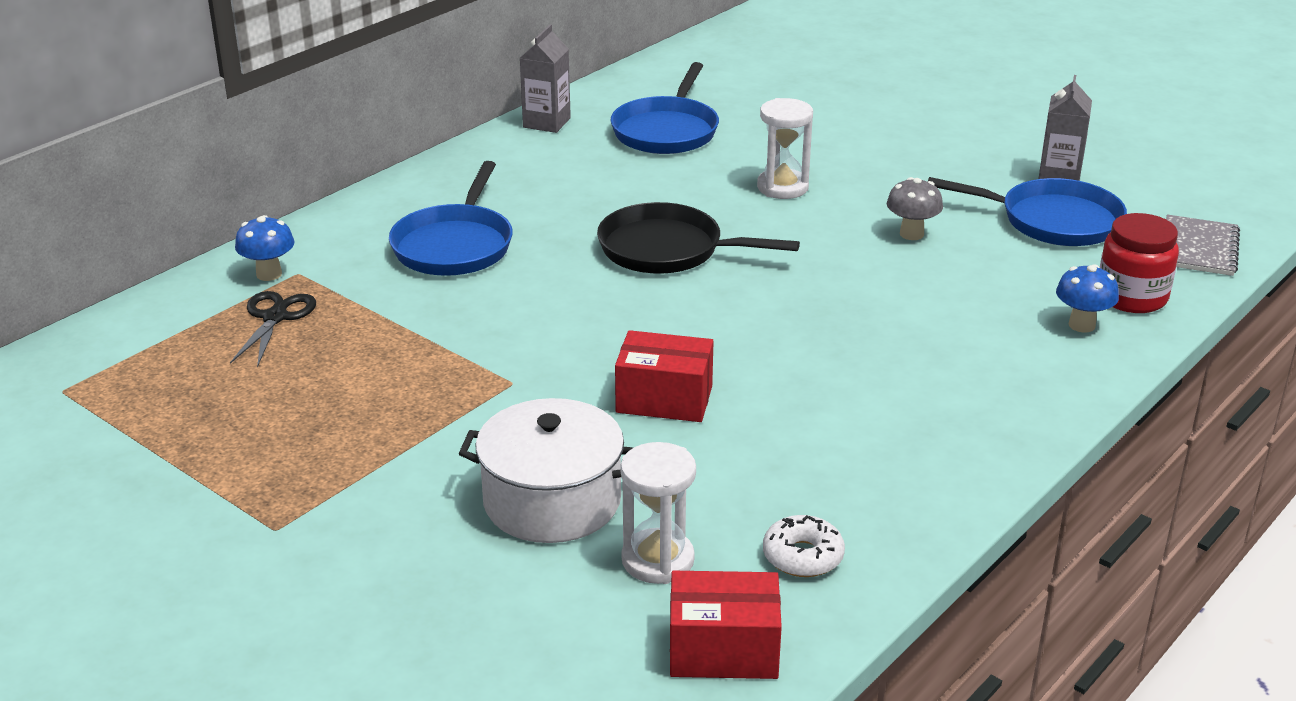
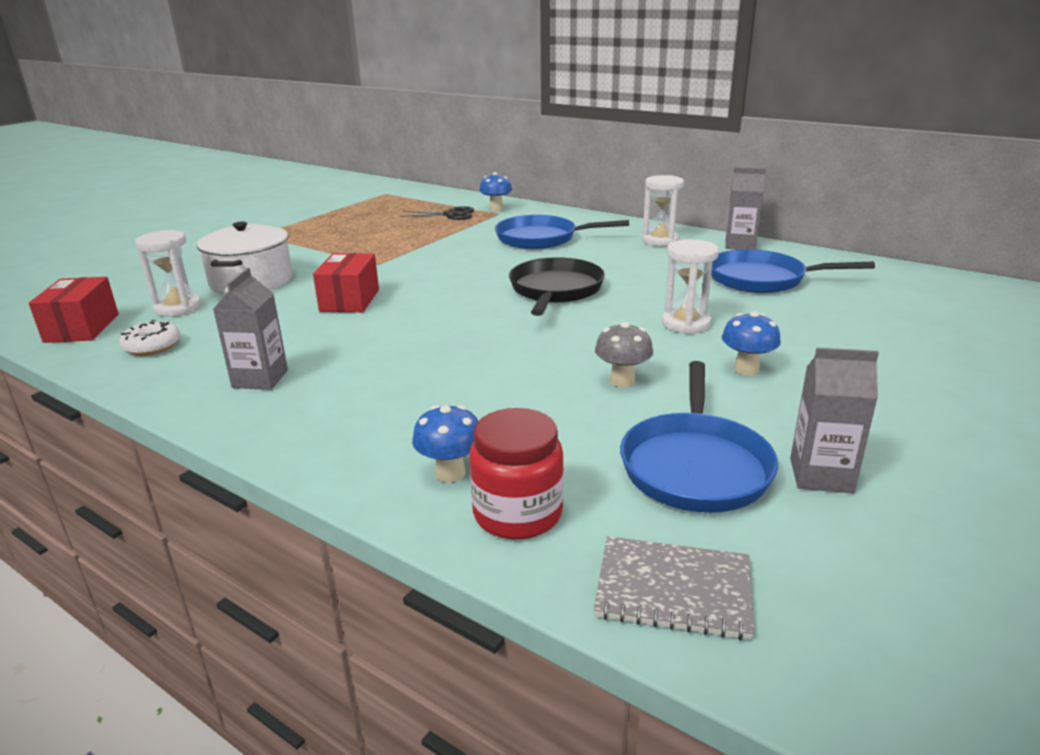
camera: 85 degrees right, 5 degrees down
none -> grey carton [213,268,288,390]
none -> white hourglass [642,175,684,246]
none -> blue mushroom [722,311,781,375]

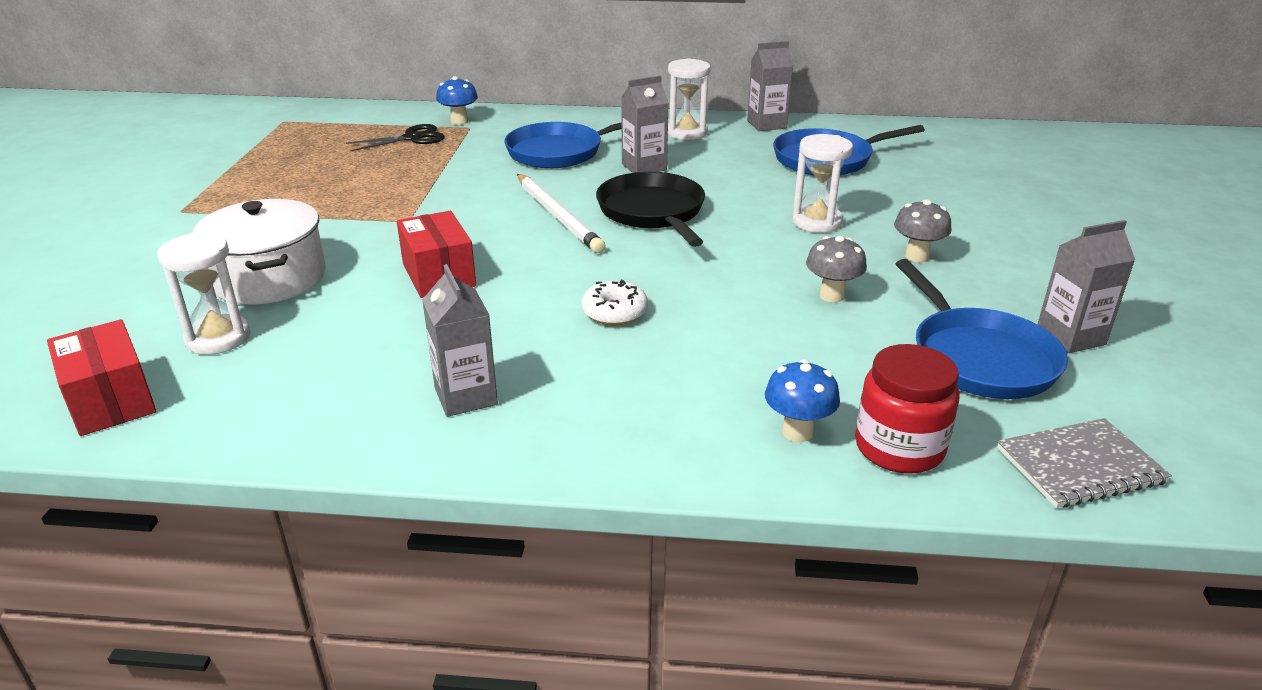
camera: 30 degrees left, 5 degrees up
white donut [119,320,181,356] -> white donut moved to [581,280,648,325]
blue mushroom [722,311,781,375] -> grey mushroom [894,199,951,262]
none -> white pencil [517,174,606,253]
none -> grey carton [621,75,669,173]

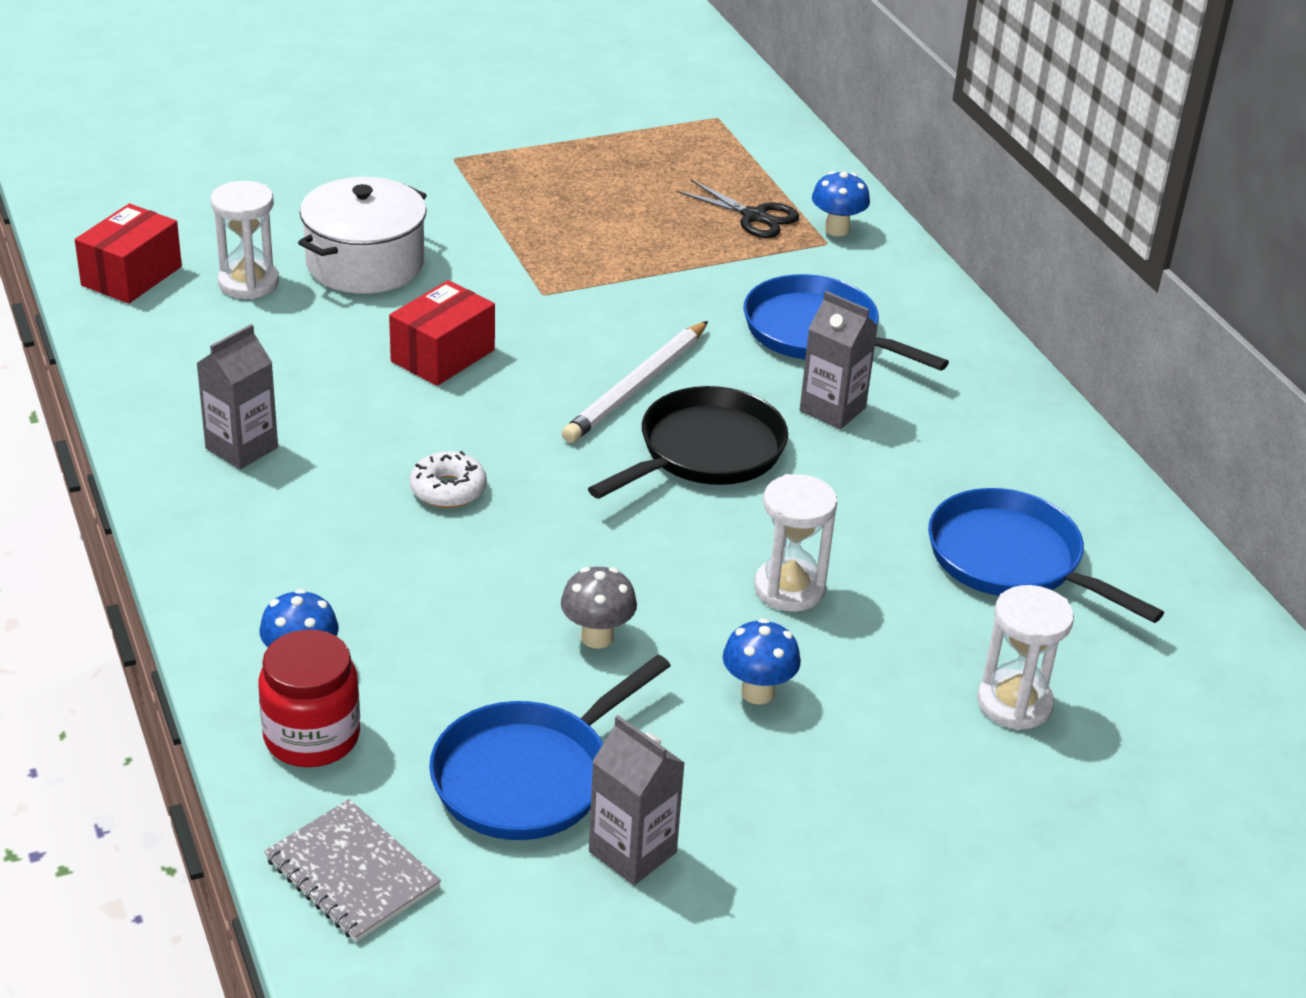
camera: 60 degrees right, 5 degrees up
white hourglass [668,58,711,140] -> white hourglass moved to [977,585,1074,730]
grey carton [747,41,793,131] -> none
grey mushroom [894,199,951,262] -> blue mushroom [723,618,801,705]

